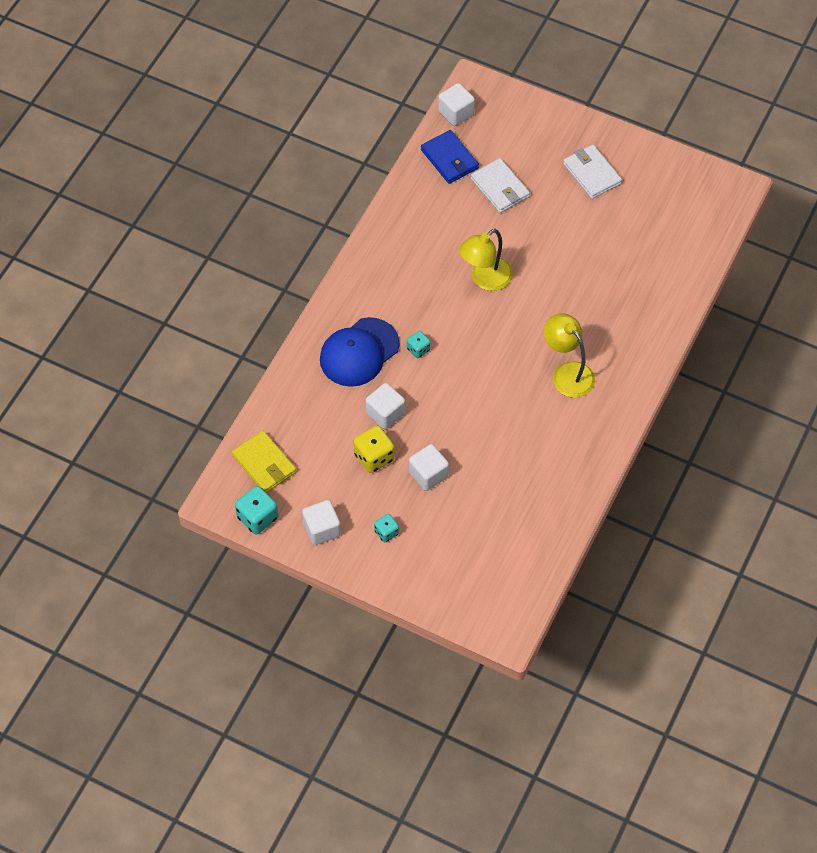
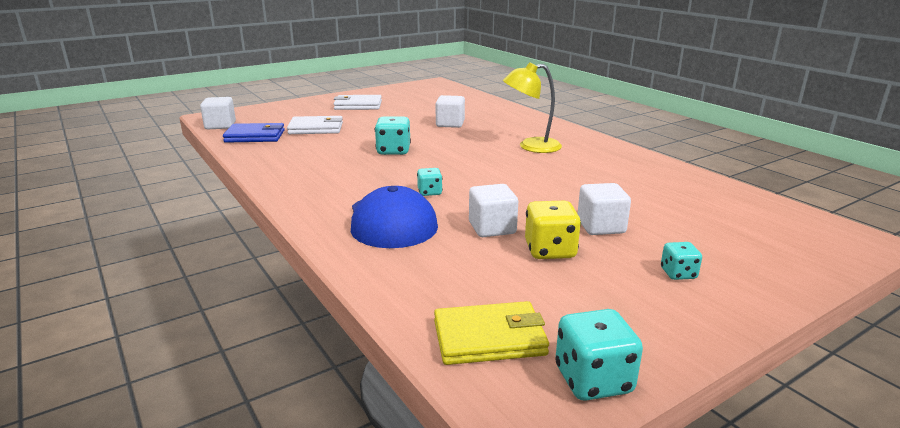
camera: 60 degrees left, 35 degrees down
white cube [302,500,341,545] -> white cube moved to [436,95,465,128]
yellow lamp [459,229,513,291] -> turquoise dice [375,117,411,155]

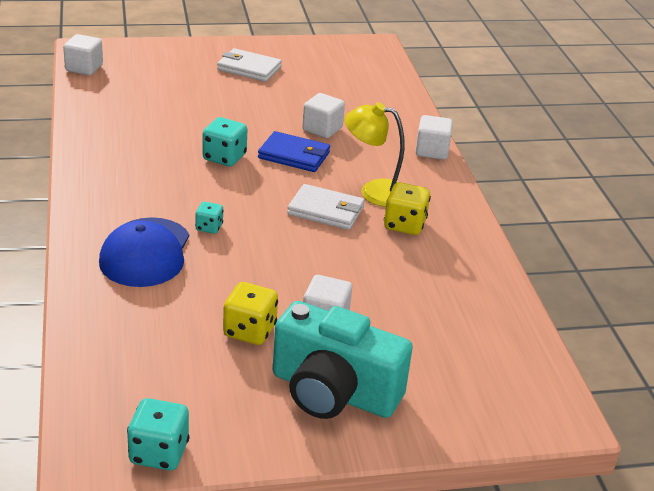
camera: 20 degrees right, 10 degrees up
blue wallet [223,123,285,143] -> blue wallet moved to [258,131,330,172]
white wallet [287,116,343,134] -> white wallet moved to [287,184,365,230]
yellow wallet [434,301,549,365] -> none
white cube [469,184,518,237] -> white cube moved to [415,115,453,160]
turquoise dice [661,242,702,280] -> turquoise camera [273,301,413,419]
none -> yellow dice [384,182,431,235]

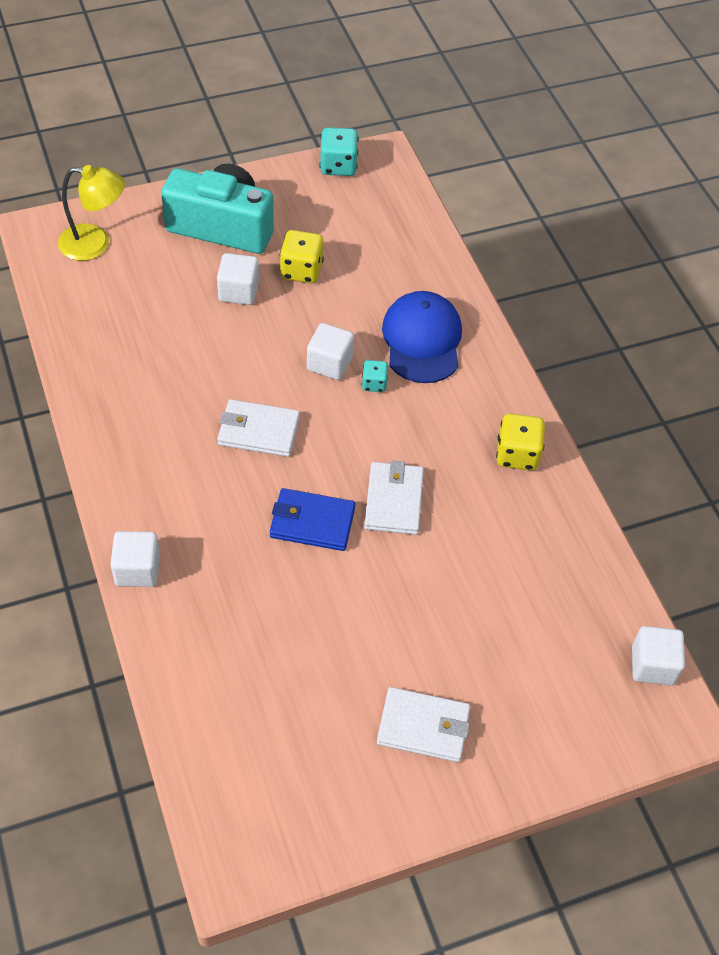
camera: 170 degrees right, 20 degrees up
turquoise dice [202,117,247,166] -> white wallet [364,460,424,535]
white cube [302,93,345,138] -> white cube moved to [307,323,354,380]
yellow lamp [345,102,405,207] -> yellow lamp moved to [58,165,125,261]
yellow dice [384,182,431,235] -> yellow dice moved to [496,413,545,470]

